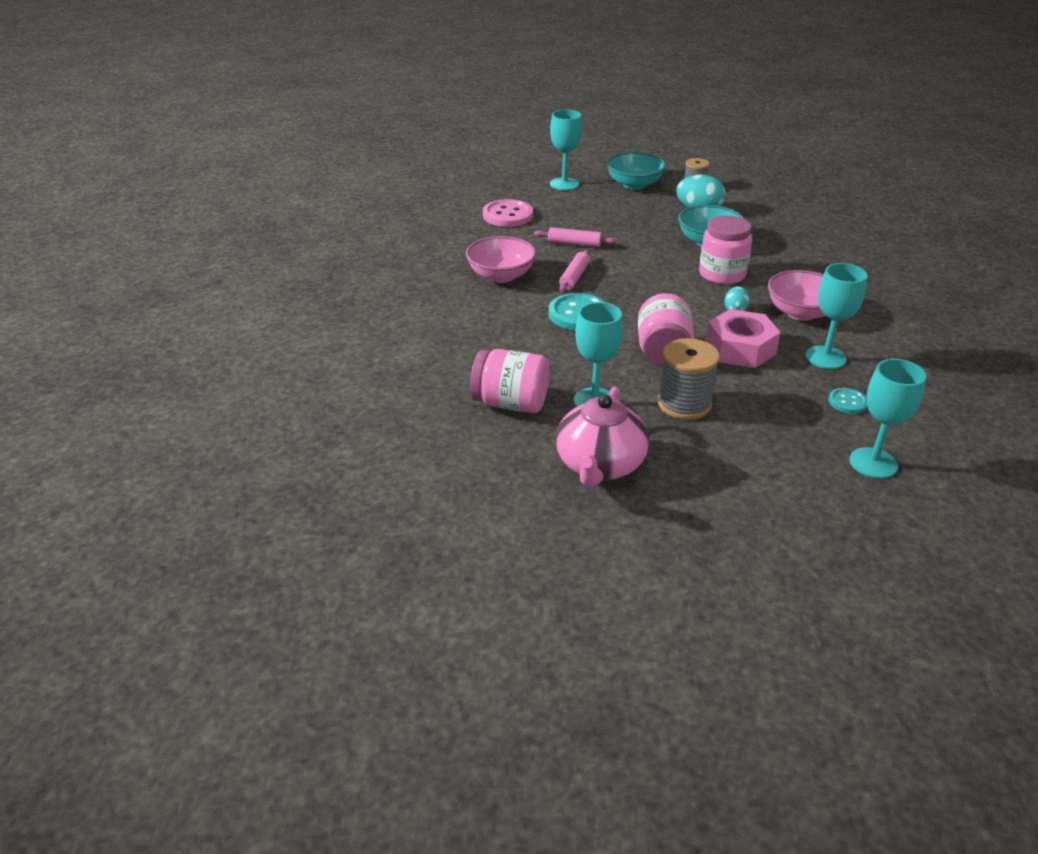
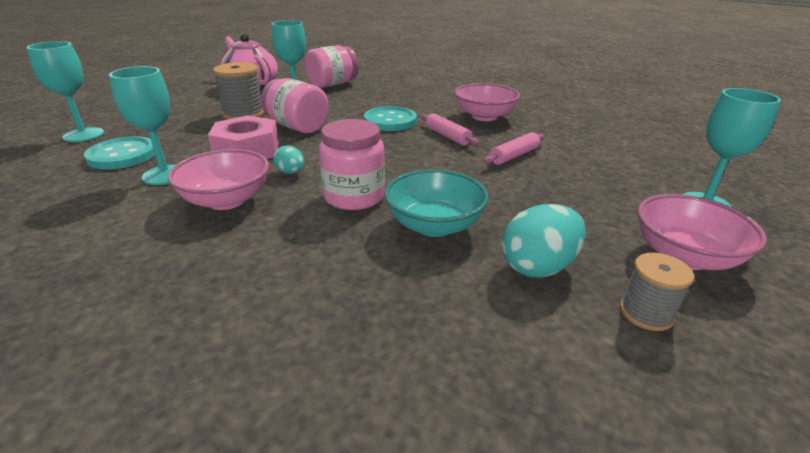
camera: 125 degrees right, 5 degrees down
pink button [483,199,533,227] -> none
turquoise bowl [606,152,666,190] -> pink bowl [638,194,767,270]
turquoise button [828,388,867,414] -> turquoise button [84,136,155,170], size x1.83

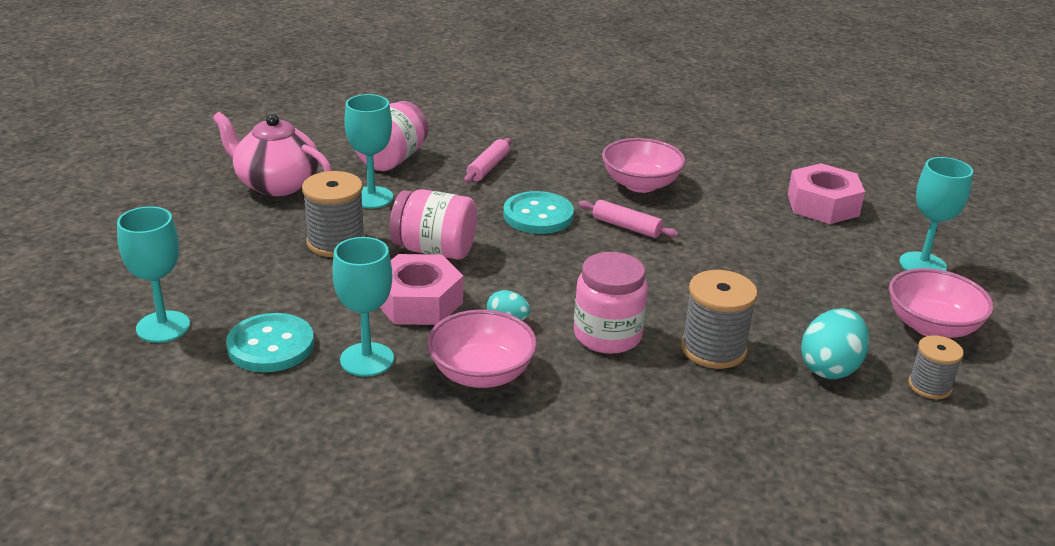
camera: 25 degrees left, 0 degrees up
turquoise bowl [384,169,489,237] -> grey spool [681,270,757,369]
pink rolling pin [483,132,545,165] -> pink rolling pin moved to [464,138,511,183]
none -> pink nut [788,163,865,224]

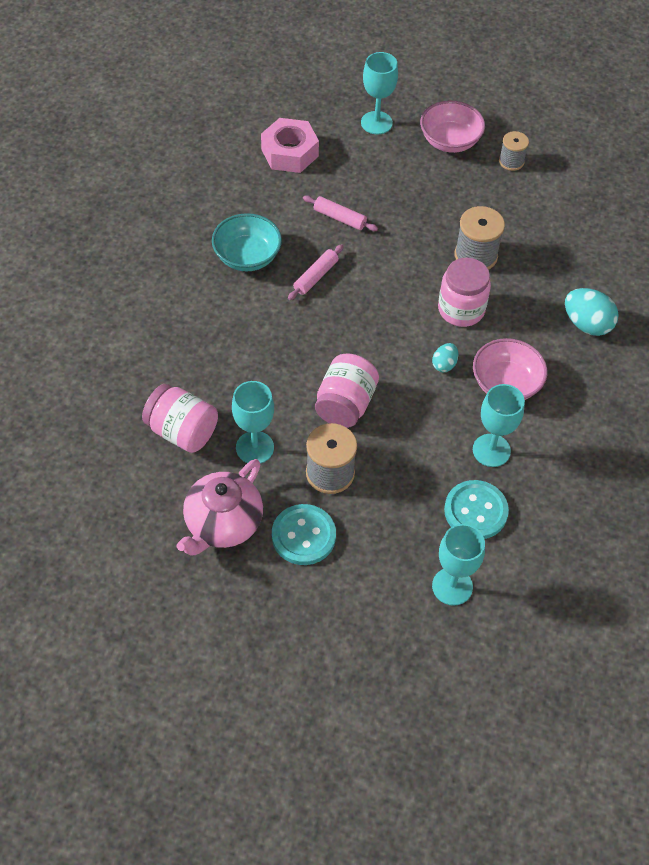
camera: 85 degrees left, 25 degrees up
pink nut [379,254,463,325] -> none
pink rolling pin [464,138,511,183] -> pink rolling pin moved to [303,195,378,231]
turquoise button [503,191,574,234] -> turquoise button moved to [272,504,336,565]
pink bowl [602,138,685,193] -> turquoise bowl [212,213,282,271]
turquoise egg [801,309,869,379] -> turquoise egg moved to [565,288,619,336]

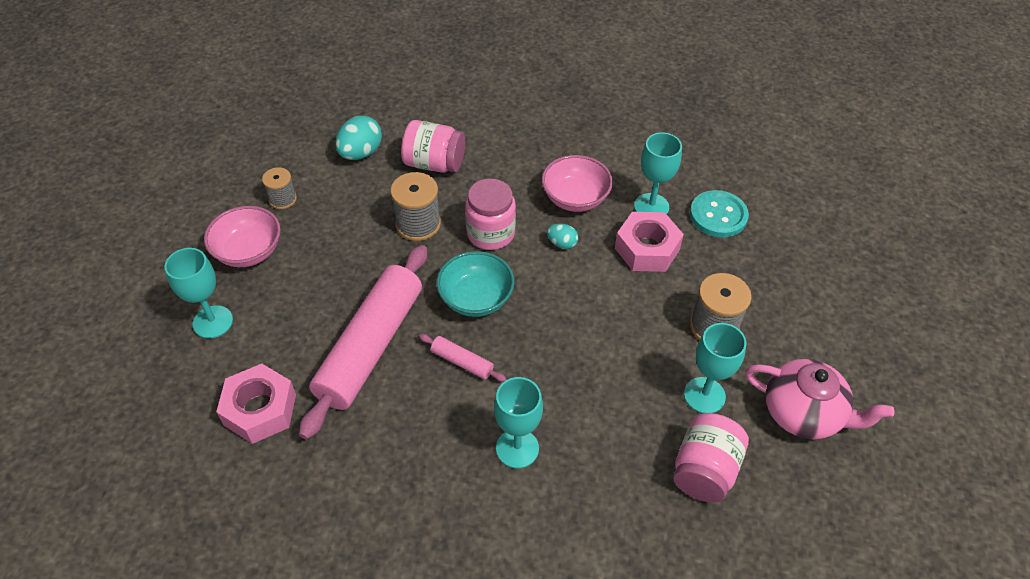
camera: 95 degrees left, 5 degrees down
turquoise bowl [212,213,282,271] -> turquoise bowl moved to [436,251,515,317]
turquoise button [272,504,336,565] -> none
pink rolling pin [303,195,378,231] -> pink rolling pin [299,245,427,439], size x2.42
pink jar [315,354,379,428] -> pink jar moved to [401,120,465,173]
turquoise goblet [432,524,485,606] -> turquoise goblet moved to [494,377,543,468]
turquoise egg [565,288,619,336] -> turquoise egg moved to [335,116,382,160]
none -> pink nut [615,212,684,272]

